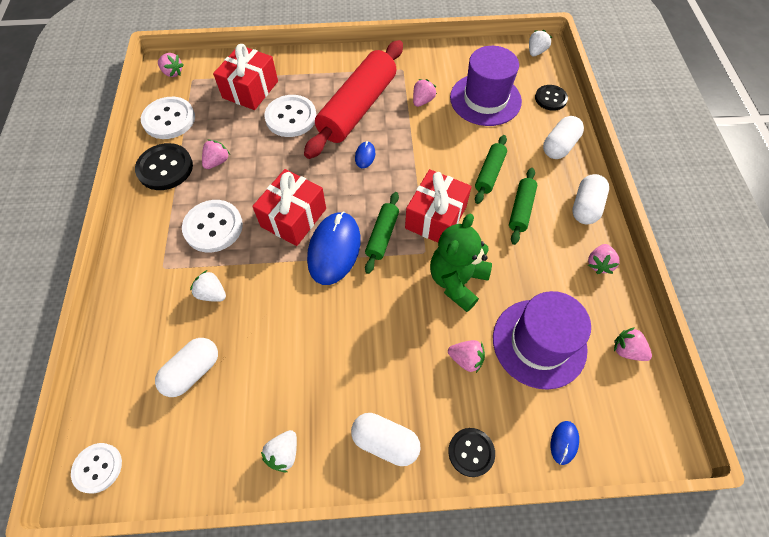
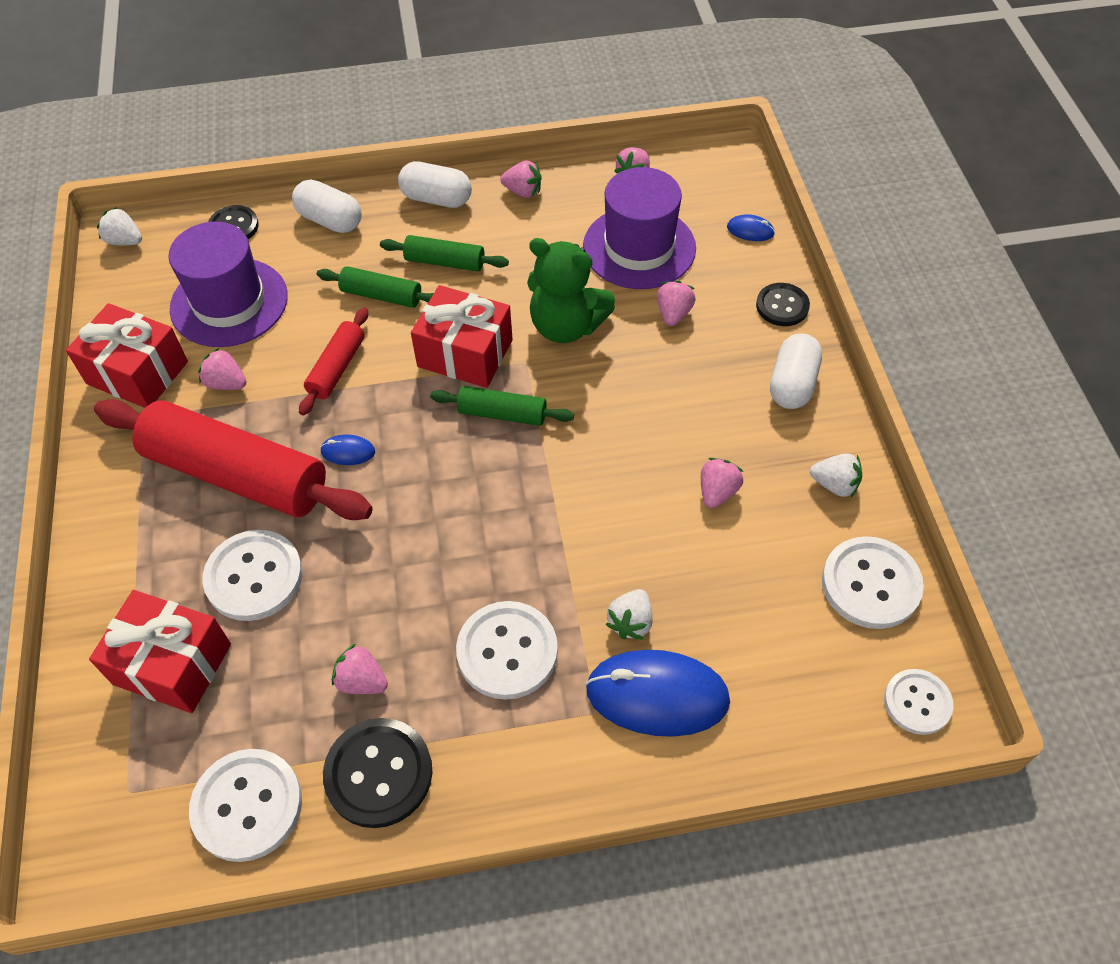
camera: 95 degrees left, 5 degrees down
white capsule [155,338,218,397] -> none
pink strawberry [158,53,184,77] -> pink strawberry moved to [701,458,744,508]
red gift [252,169,326,246] -> red gift moved to [66,303,188,408]
blue mouse [307,211,361,285] -> blue mouse moved to [586,650,730,737]
none -> red rolling pin [299,307,368,416]
none -> white button [822,536,924,629]

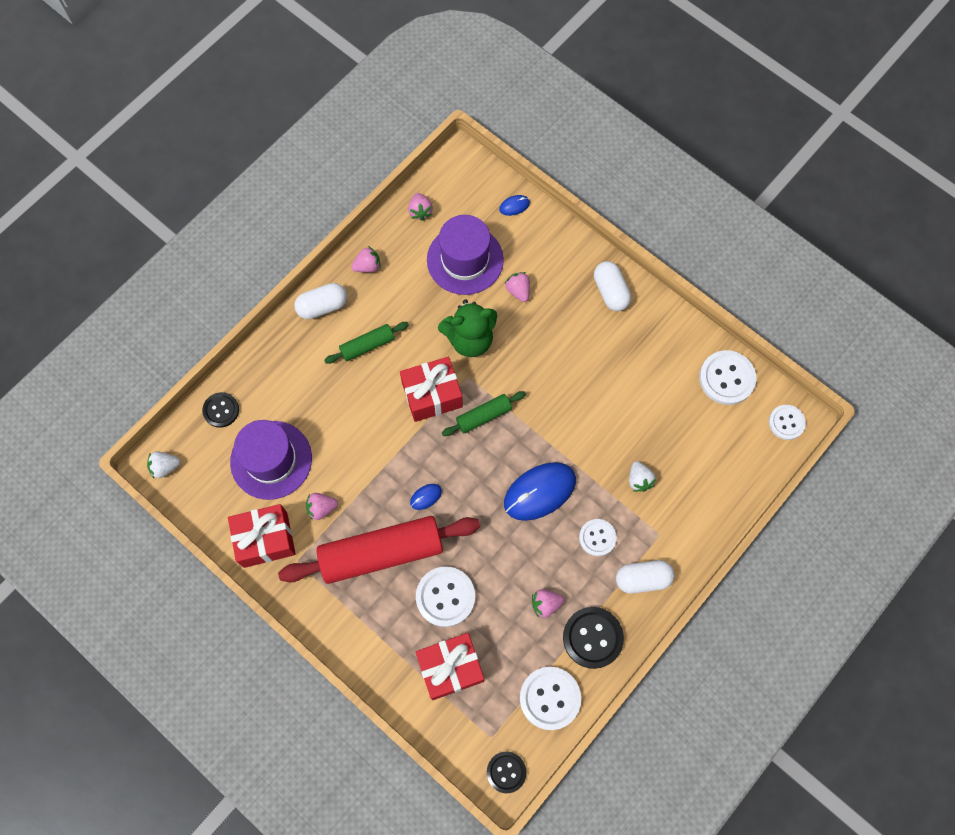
camera: 40 degrees left, 15 degrees up
white capsule [292,179,362,233] -> white capsule moved to [616,560,674,594]
red rolling pin [299,307,368,416] -> none
green rolling pin [317,266,434,308] -> none
white button [456,601,558,700] -> white button [579,519,617,556], size x0.64
blue mouse [586,650,730,737] -> blue mouse moved to [504,462,576,521]
pink strawberry [701,458,744,508] -> none
black button [756,283,810,326] -> black button moved to [487,752,526,793]
white strawberry [810,453,862,497] -> none

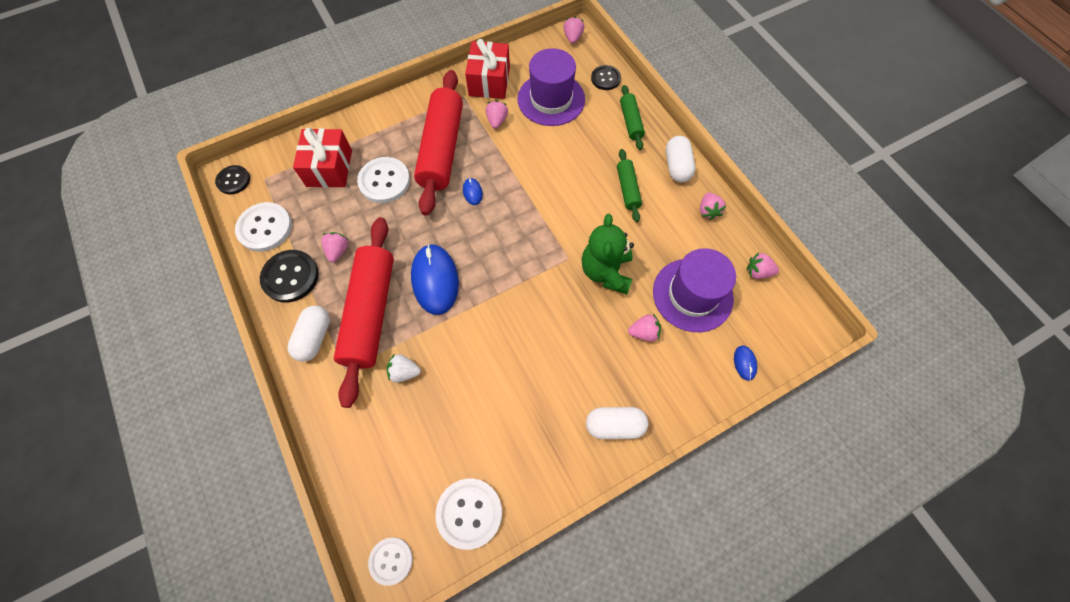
camera: 110 degrees right, 5 degrees down
white strawberry [147,451,180,478] -> pink strawberry [563,16,585,44]
red gift [400,357,463,422] -> none
green rolling pin [442,391,526,436] -> green rolling pin moved to [620,85,645,150]
white button [579,519,617,556] -> red rolling pin [334,217,394,408]

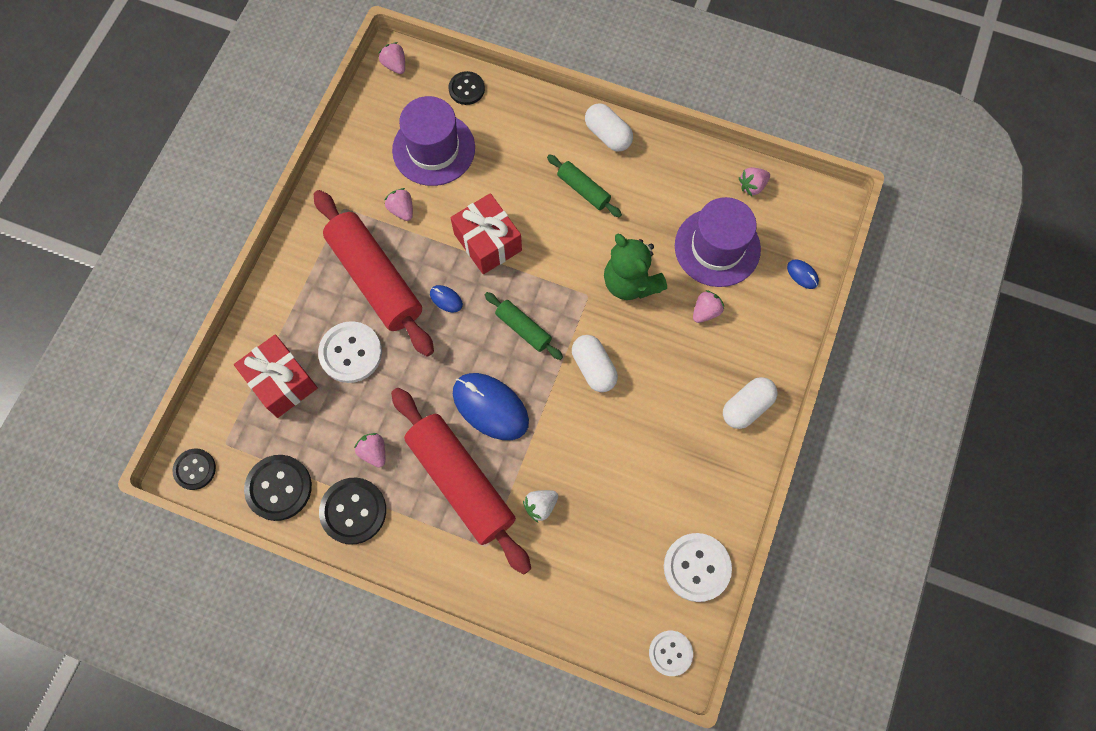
camera: 40 degrees left, 5 degrees up
white button [235,202,292,252] -> black button [244,455,312,521]
white capsule [287,306,330,362] -> white capsule moved to [572,335,618,392]
red gift [465,39,510,99] -> red gift moved to [451,193,522,274]
green rolling pin [620,85,645,150] -> green rolling pin moved to [485,292,563,360]
pink strawberry [700,192,726,220] -> none

